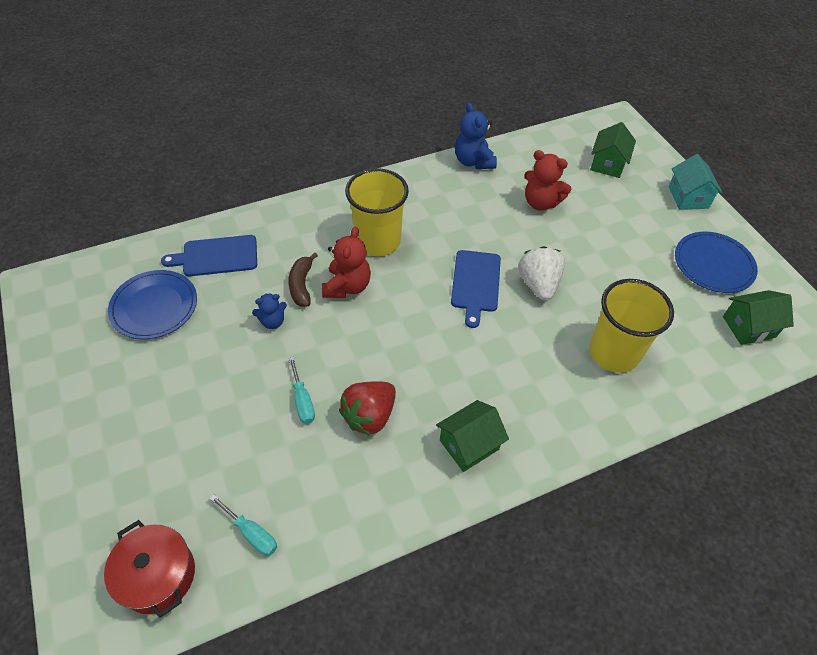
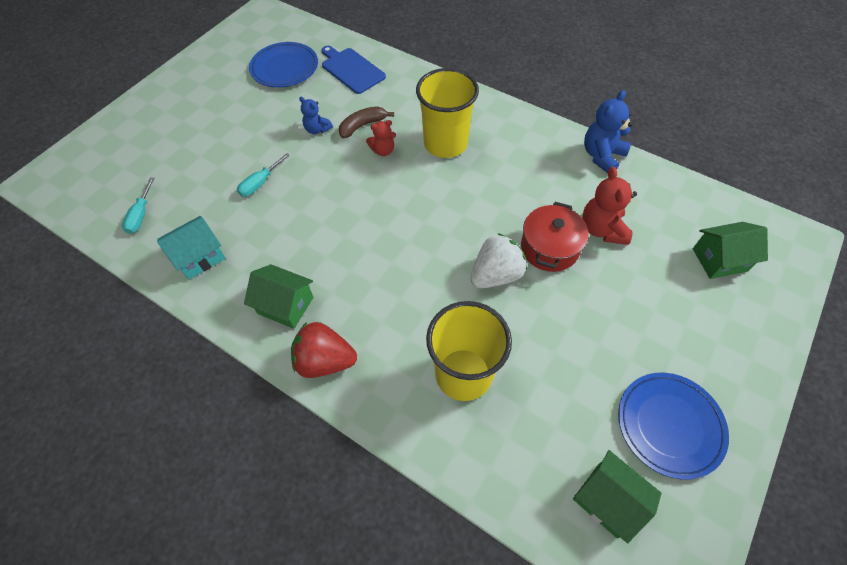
camera: 60 degrees right, 5 degrees up
red pot [104,520,195,618] -> red pot moved to [521,202,589,272]
red teddy bear [322,227,371,298] -> red teddy bear [366,120,396,156], size x0.61
red strawberry [339,381,396,436] -> red strawberry moved to [291,322,357,378]
blue cutting board [451,250,501,328] -> none
turquoise house [669,154,723,210] -> turquoise house moved to [157,216,226,280]

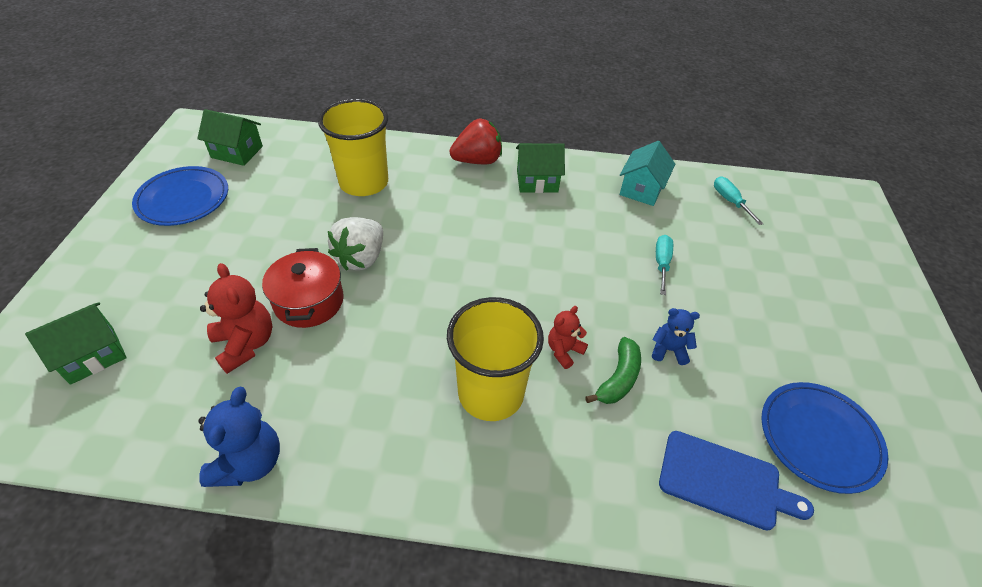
camera: 150 degrees right, 10 degrees down
brown banana [339,106,394,138] -> green banana [585,337,641,404]

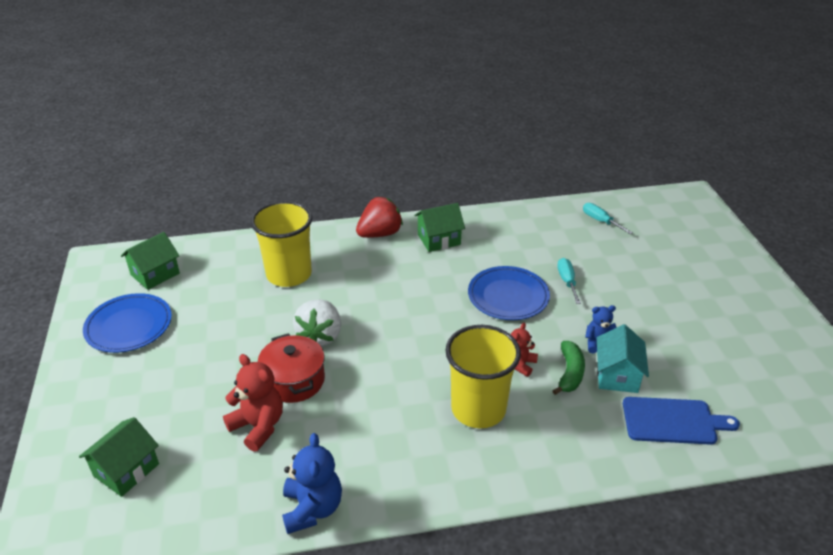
camera: 15 degrees left, 10 degrees down
green house [197,109,263,166] -> green house turned 45 degrees counterclockwise [121,232,180,290]
turquoise house [620,141,675,206] -> turquoise house moved to [597,324,649,393]
blue plate [761,382,888,494] -> blue plate moved to [468,266,550,320]

